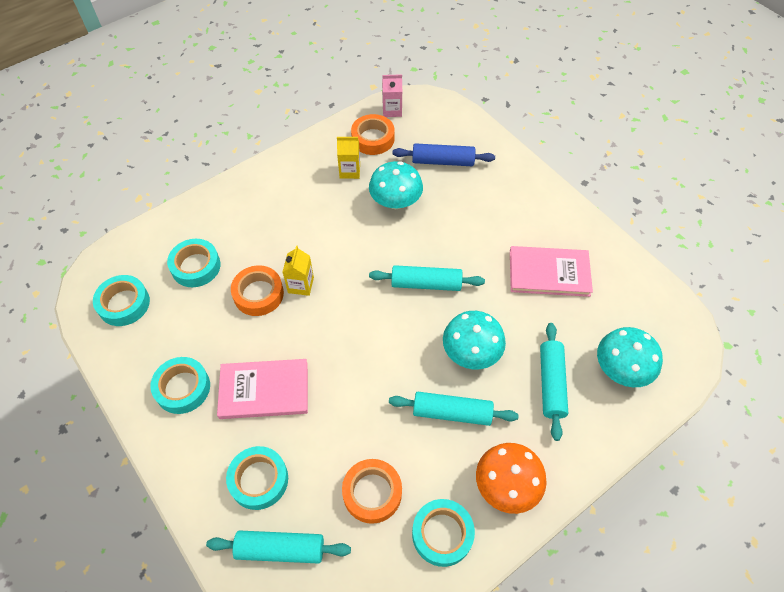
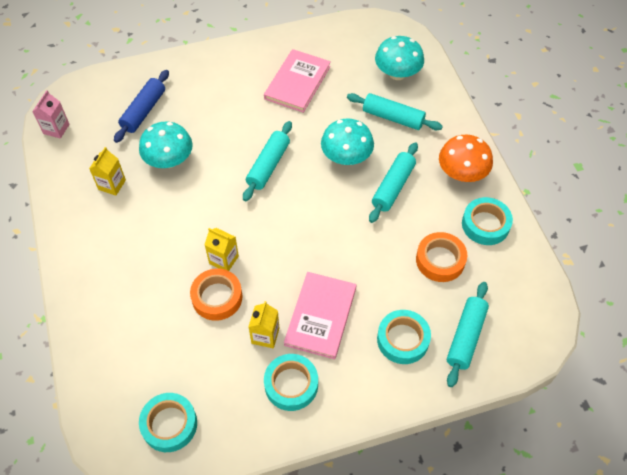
camera: 70 degrees left, 0 degrees up
turquoise tape [167,239,220,287] -> none
orange tape [351,114,395,155] -> none
none -> yellow carton [249,301,279,348]

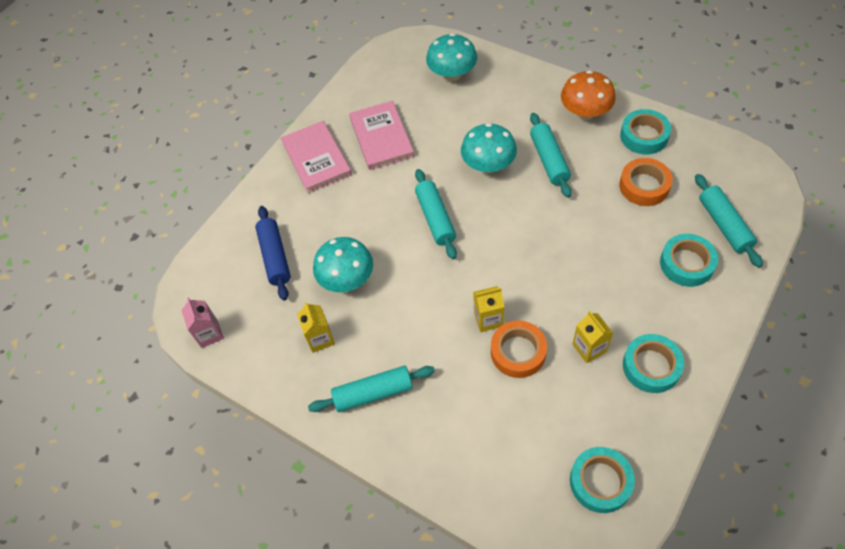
camera: 35 degrees left, 0 degrees up
pink book [284,272,356,359] -> pink book moved to [281,121,352,193]
turquoise rolling pin [347,93,443,130] -> turquoise rolling pin moved to [308,366,435,412]

